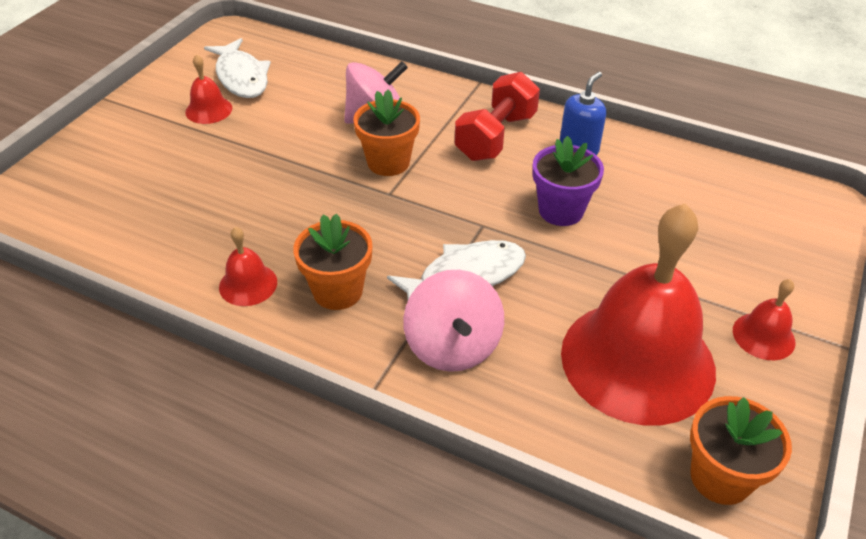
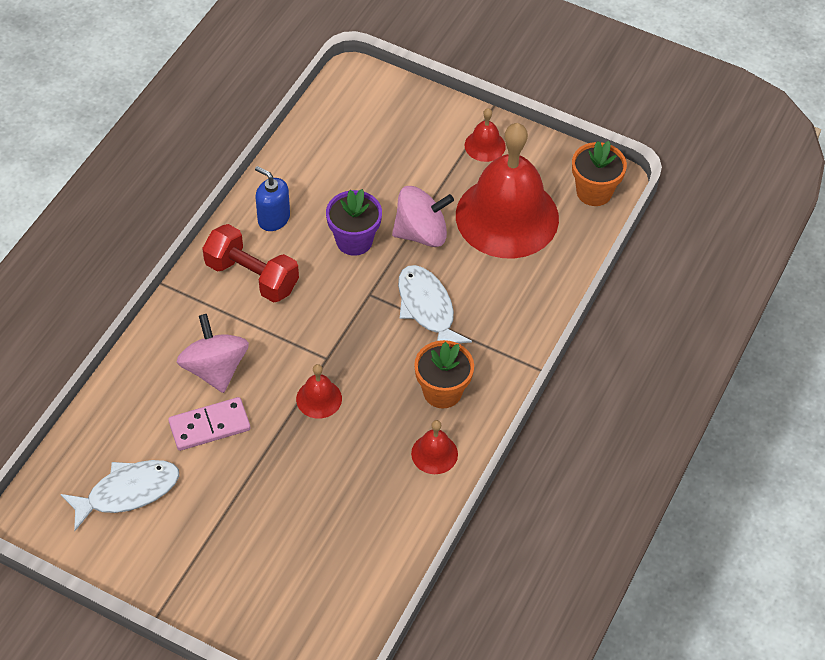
camera: 90 degrees left, 10 degrees up
red bell [185,54,232,124] -> red bell moved to [296,364,342,419]
orange flower pot [353,90,420,176] -> none
pink spinning top [403,270,504,372] -> pink spinning top moved to [392,186,454,247]
none -> pink domino [168,397,250,451]

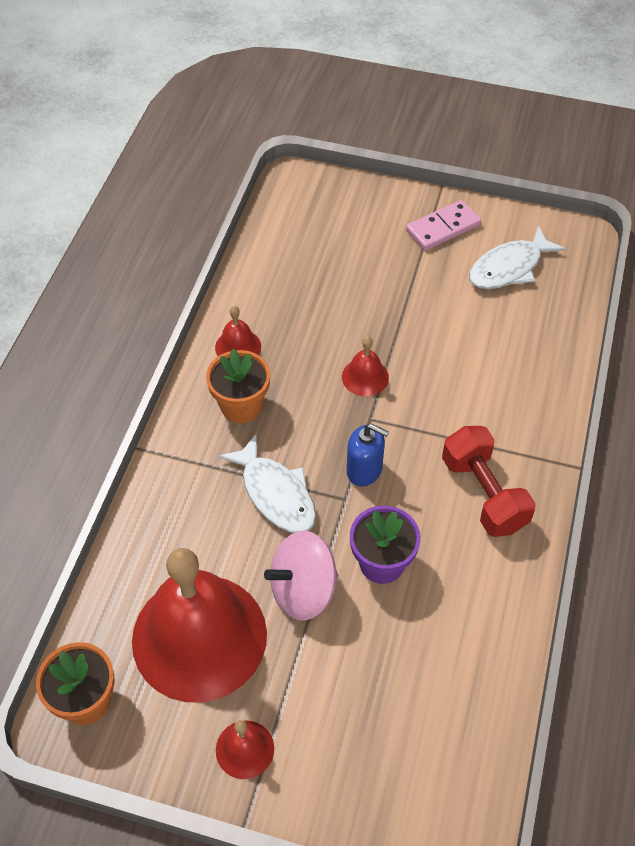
camera: 170 degrees right, 0 degrees up
pink domino [168,397,250,451] -> pink domino moved to [406,200,481,250]
pink spinning top [177,314,249,393] -> none
red dumbbell [202,224,299,303] -> red dumbbell turned 45 degrees clockwise [442,426,536,537]
blue soap dispenser [255,166,290,231] -> blue soap dispenser moved to [347,423,389,487]

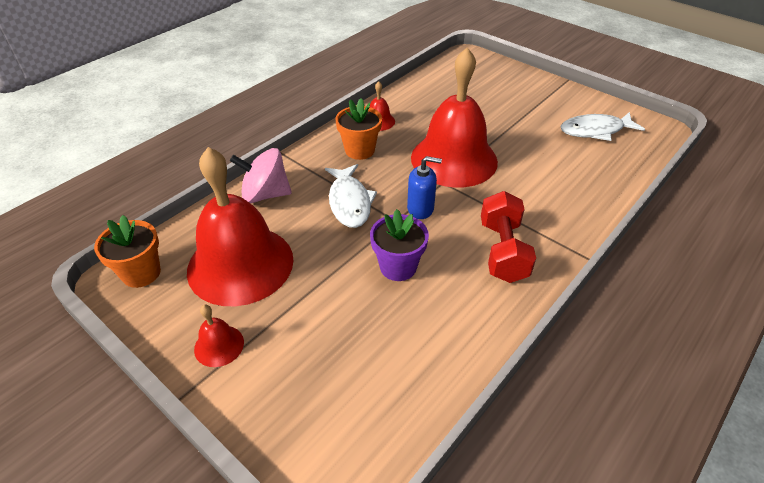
camera: 25 degrees right, 10 degrees down
pink spinning top [264,531,338,620] -> pink spinning top moved to [230,148,292,203]
red bell [342,337,389,396] -> red bell [411,47,498,188], size x2.44
blue soap dispenser [347,423,389,487] -> blue soap dispenser turned 45 degrees counterclockwise [407,156,442,219]
pink domino [406,200,481,250] -> none

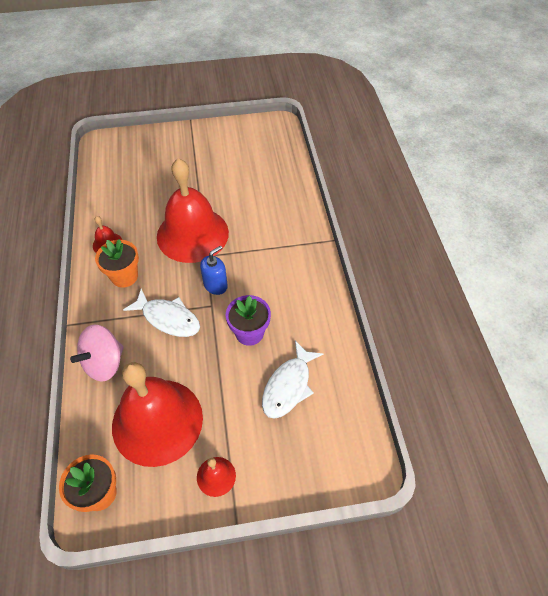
camera: 50 degrees left, 10 degrees up
red dumbbell [481,191,536,283] -> none
white fish [560,112,645,141] -> white fish moved to [262,341,323,419]

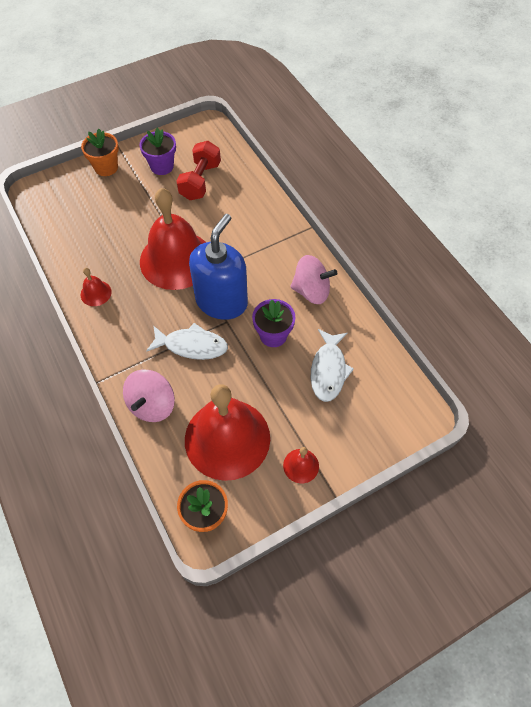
camera: 20 degrees left, 5 degrees up
orange flower pot [95,239,139,288] -> orange flower pot moved to [81,129,119,176]
blue soap dispenser [200,245,228,295] -> blue soap dispenser [189,214,248,320], size x2.03
none -> purple flower pot [140,127,176,175]
none -> red dumbbell [176,141,221,200]
none -> pink spinning top [290,255,337,304]

